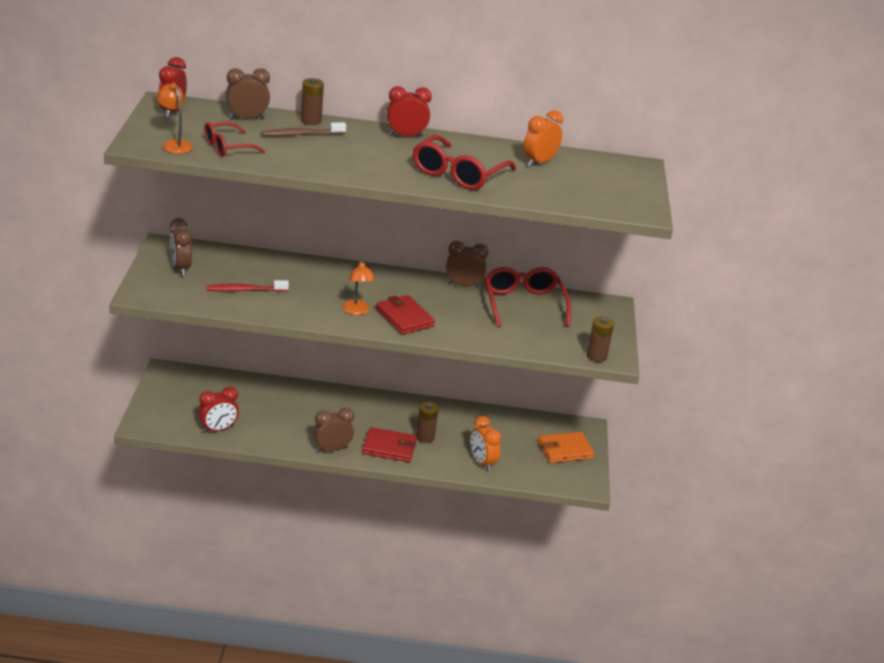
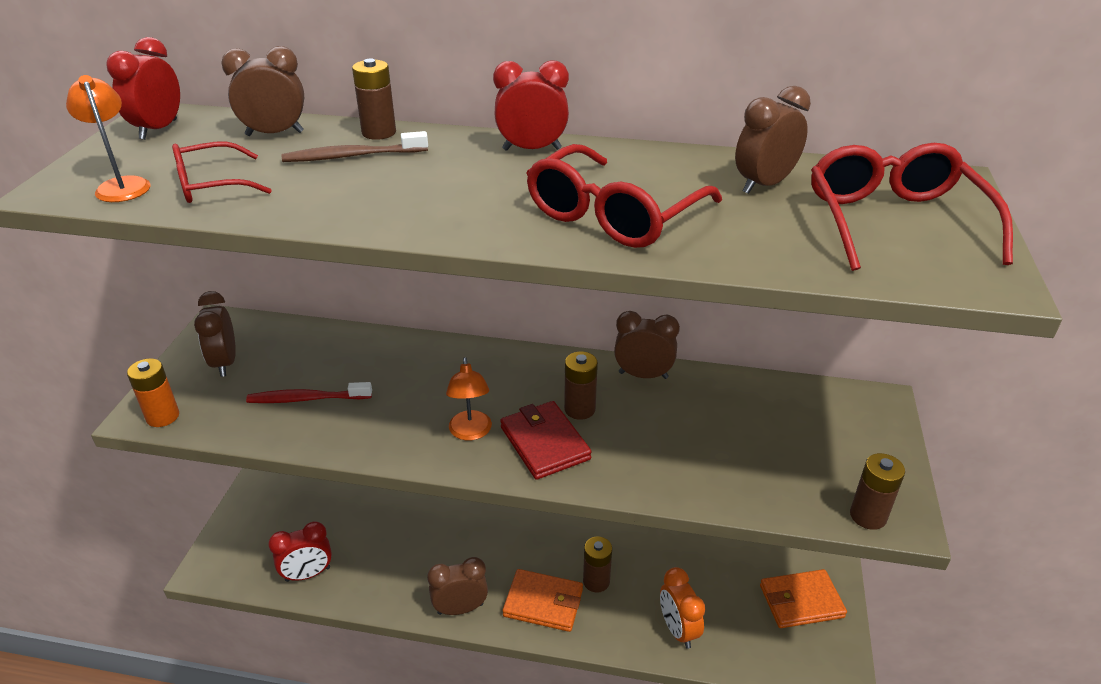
camera: 10 degrees right, 5 degrees up
red wallet [362,427,417,462] -> orange wallet [503,569,583,632]
red glasses [485,267,571,327] -> red glasses moved to [811,143,1013,271]
orange clock [523,110,563,167] -> brown clock [735,86,811,194]
none -> orange battery [127,358,179,427]
none -> brown battery [564,351,598,420]

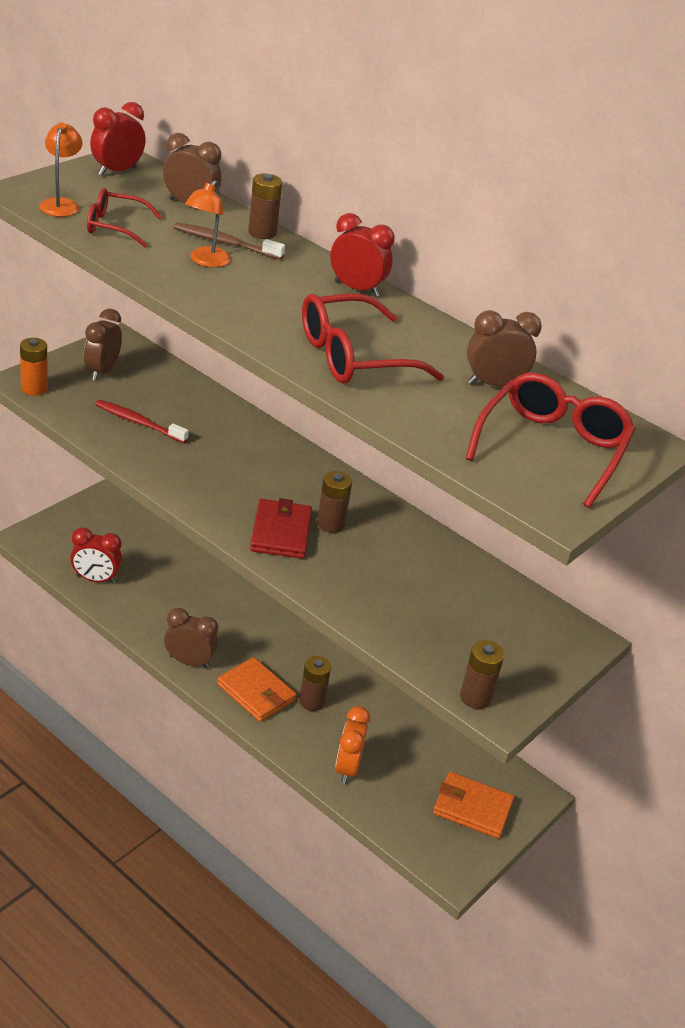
camera: 25 degrees right, 0 degrees up
orange lamp [446,357,492,440] -> orange lamp moved to [185,180,231,267]
brown clock [614,311,680,379] -> none

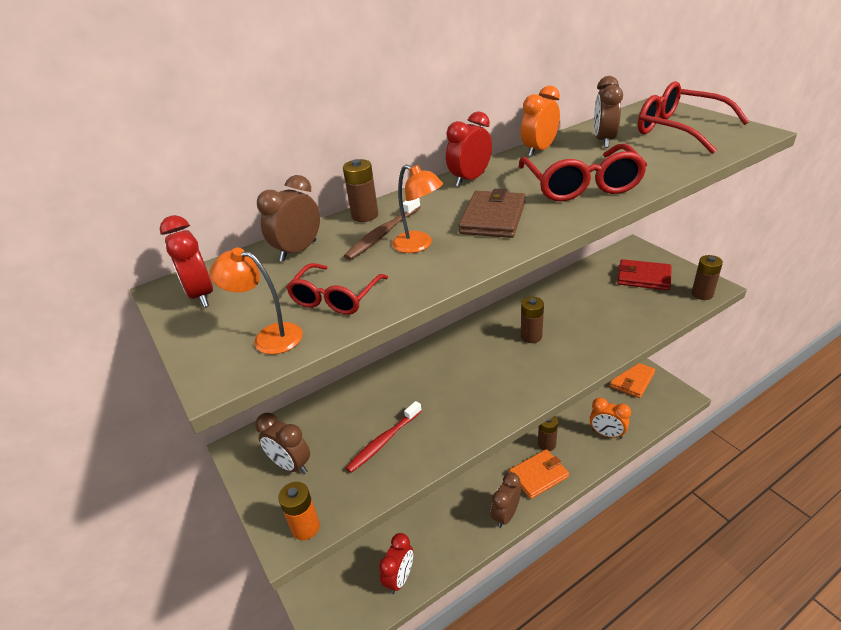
camera: 65 degrees left, 0 degrees up
red wallet [250,498,312,559] -> red wallet moved to [617,259,672,290]
none -> brown wallet [459,189,526,238]
none -> orange clock [521,86,560,157]

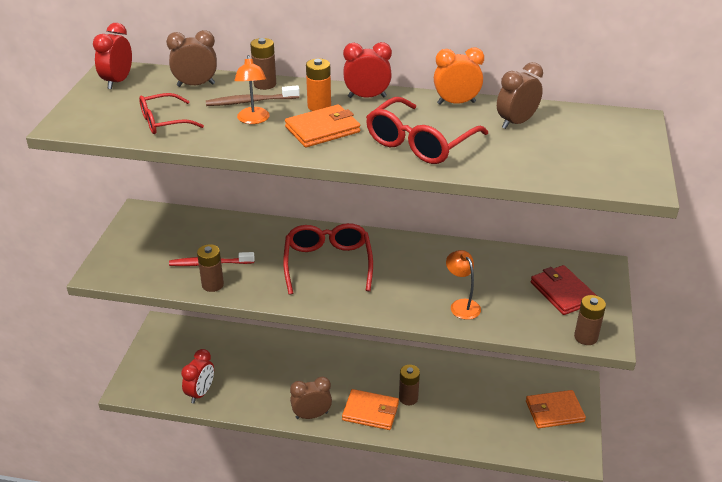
camera: 40 degrees right, 0 degrees up
orange lamp [210,248,303,355] -> orange lamp moved to [446,250,481,320]
brown clock [255,413,310,474] -> none
orange battery [278,482,320,540] -> orange battery moved to [306,59,331,111]
red clock [379,533,413,594] -> red clock turned 45 degrees counterclockwise [181,349,214,403]
brown wallet [459,189,526,238] -> orange wallet [285,104,360,147]
brown battery [521,297,544,343] -> brown battery moved to [197,244,224,292]
orange clock [590,398,631,439] -> none
red glasses [638,81,749,154] -> red glasses moved to [283,223,373,295]

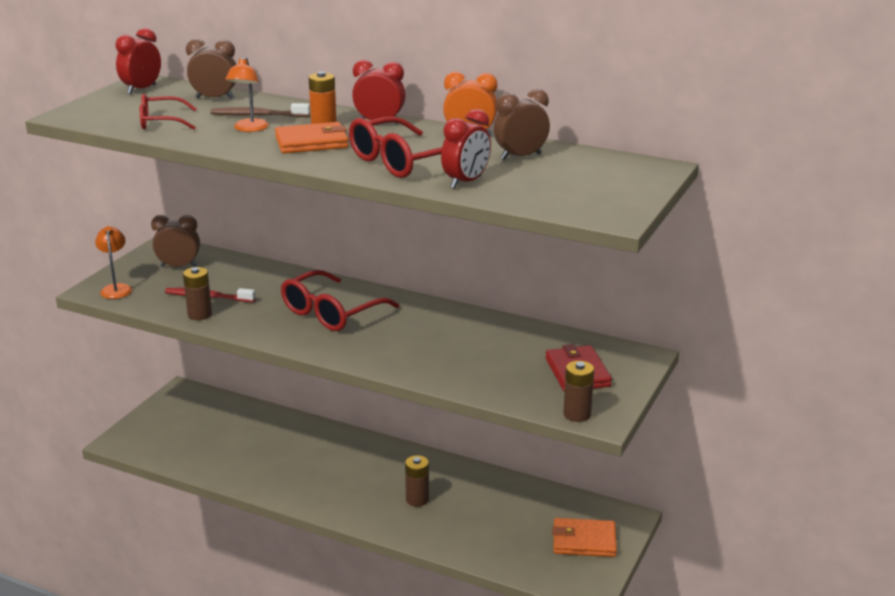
camera: 15 degrees right, 10 degrees down
red clock [181,349,214,403] -> red clock moved to [441,109,491,189]
brown battery [250,38,276,90] -> none
red glasses [283,223,373,295] -> red glasses turned 150 degrees counterclockwise [281,270,399,331]
brown clock [290,377,332,419] -> brown clock moved to [151,215,200,267]
orange wallet [342,389,399,430] -> none
orange lamp [446,250,481,320] -> orange lamp moved to [95,226,132,299]

